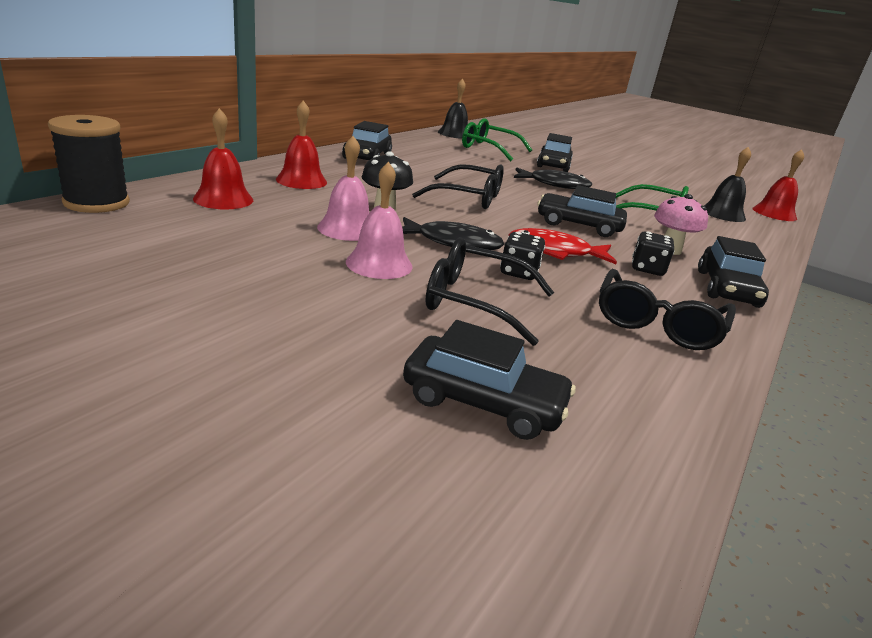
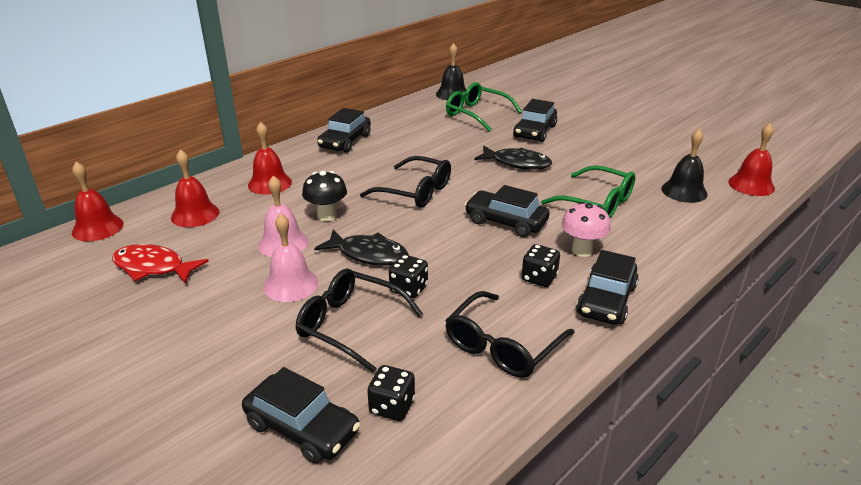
camera: 15 degrees right, 5 degrees up
black spool [48,115,130,213] -> red bell [72,162,124,241]
red fish [508,228,617,264] -> red fish moved to [112,244,209,284]
none -> black dice [367,365,415,421]

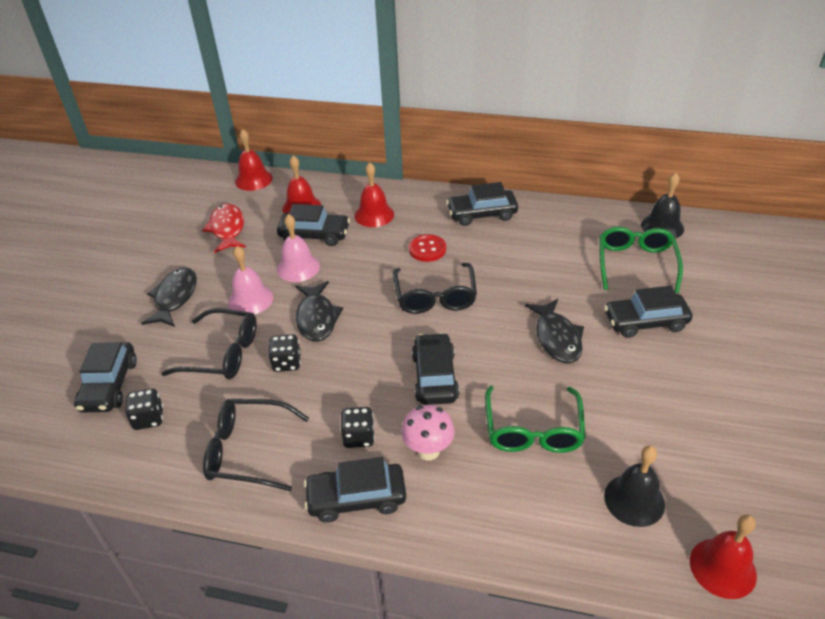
camera: 60 degrees right, 10 degrees up
black glasses [296,268,423,373] -> black glasses turned 105 degrees clockwise [161,308,257,379]
black mushroom [302,171,347,221] -> none
none -> black fish [141,267,197,327]
none -> black car [277,204,350,246]
none -> red button [409,234,446,262]

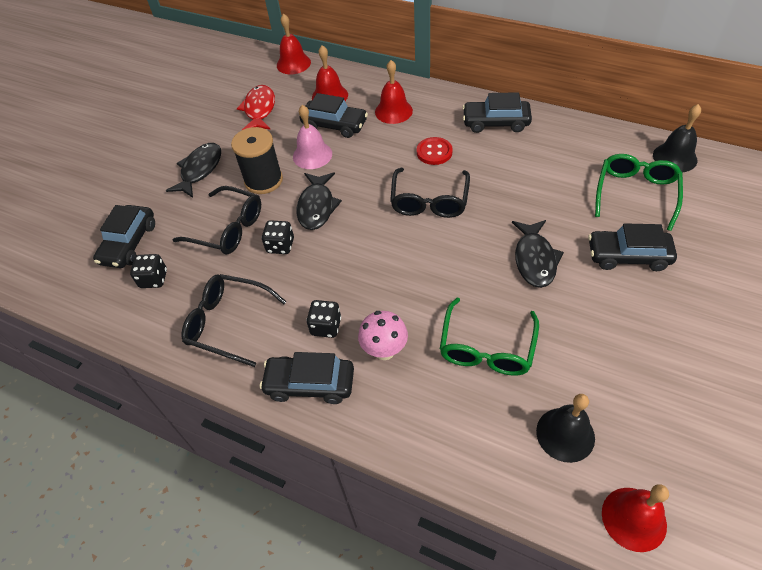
camera: 15 degrees right, 10 degrees up
pink bell [228,246,273,315] -> black spool [231,127,283,194]
black car [412,333,460,405] -> none

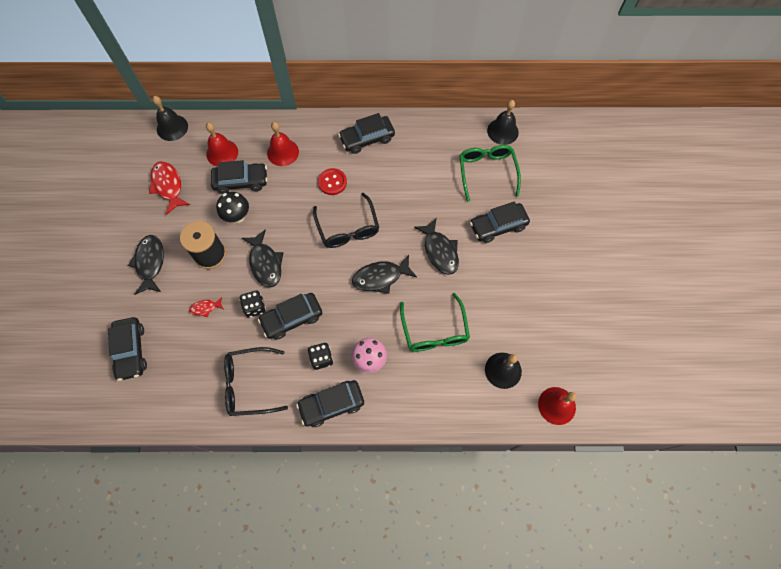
camera: 30 degrees left, 15 degrees up
black dice [130,254,167,288] -> none
black glasses [172,186,261,254] -> red fish [189,297,223,317]
red bell [277,13,311,74] -> black bell [152,96,188,141]
pink bell [293,105,332,169] -> black mushroom [216,192,249,223]
none -> black car [258,293,322,340]
none -> black fish [352,255,417,294]

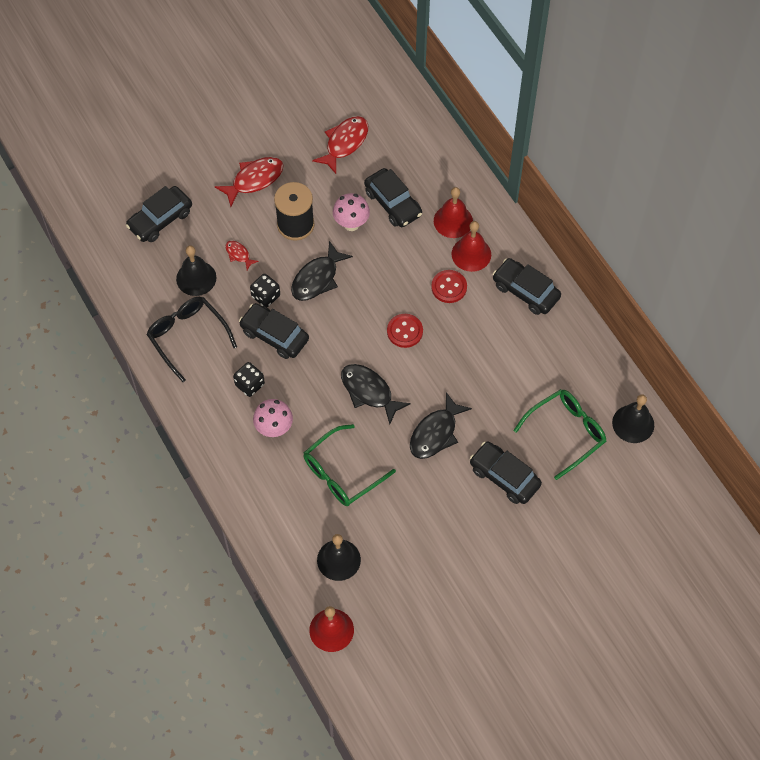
camera: 60 degrees right, 5 degrees down
black fish [128,235,164,295] -> red fish [215,157,284,207]
black bell [152,96,188,141] -> black bell moved to [176,246,216,296]
red bell [206,123,238,167] -> red bell moved to [452,221,491,272]
black mushroom [216,192,249,223] -> pink mushroom [333,193,370,231]
black car [296,380,364,427] -> none
black glasses [313,193,379,248] -> red button [387,314,423,348]

